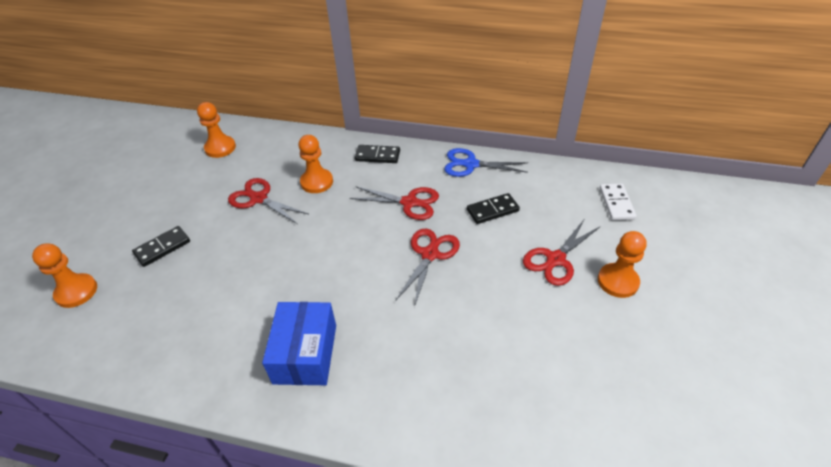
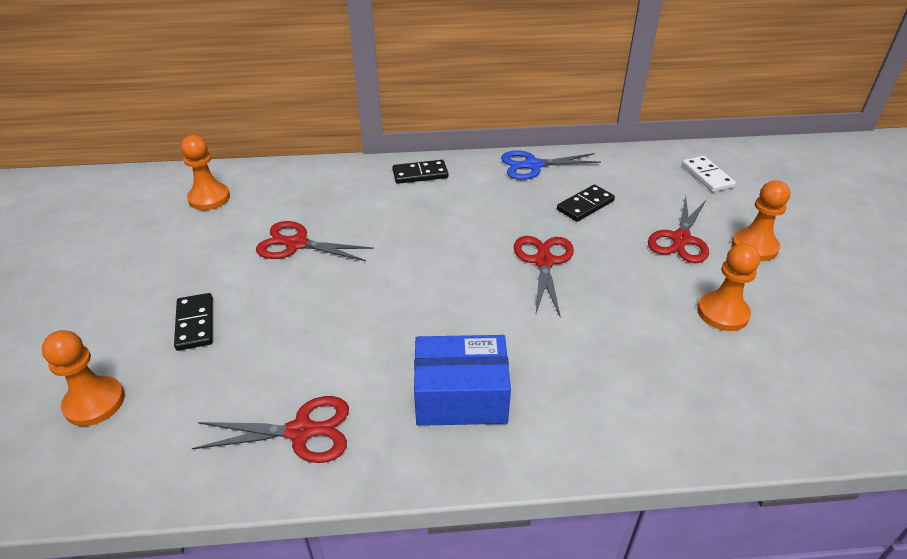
camera: 20 degrees left, 5 degrees down
black domino [132,226,190,267] -> black domino turned 45 degrees counterclockwise [174,293,213,351]
blue box [262,302,336,385] -> blue box turned 75 degrees counterclockwise [414,335,511,426]
orange pawn [298,135,333,193] -> orange pawn moved to [697,243,760,331]
red scissors [350,186,439,220] -> red scissors moved to [192,396,349,463]

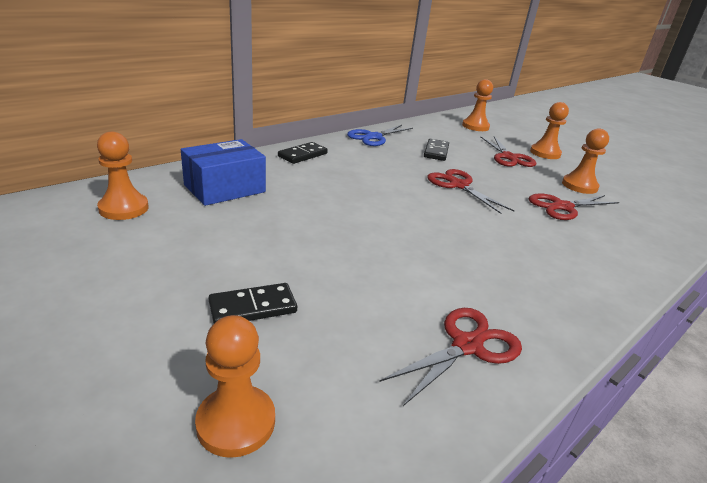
camera: 40 degrees left, 10 degrees down
black domino [174,293,213,351] -> black domino turned 60 degrees counterclockwise [208,283,297,323]
red scissors [256,221,374,261] -> red scissors moved to [529,193,620,220]
blue box [414,335,511,426] -> blue box moved to [181,139,266,206]
white domino [682,156,736,192] -> orange pawn [462,79,493,131]

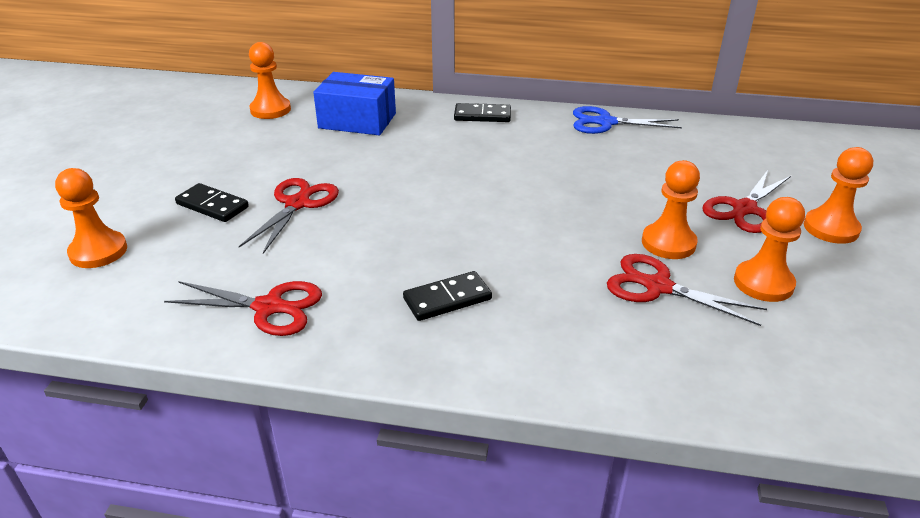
camera: 55 degrees right, 5 degrees up
black domino [424,139,449,161] -> black domino moved to [403,271,492,321]
red scissors [427,169,515,214] -> red scissors moved to [239,178,339,254]
orange pawn [462,79,493,131] -> orange pawn moved to [642,160,700,259]

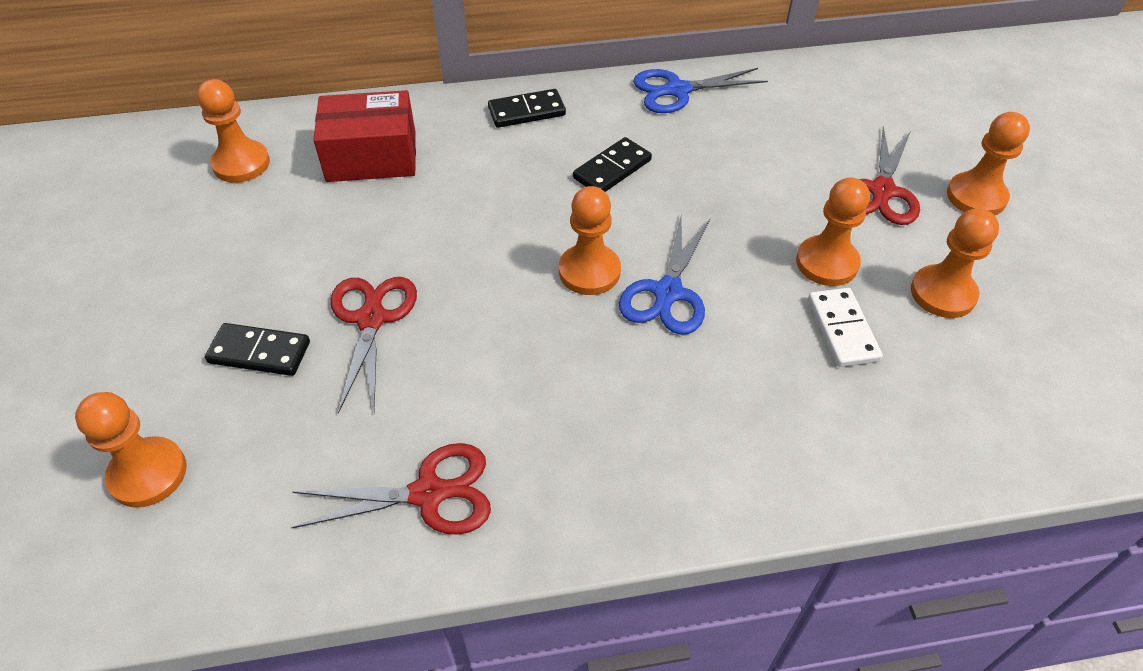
camera: 20 degrees left, 15 degrees up
blue box [313,72,396,135] -> red box [313,90,416,182]
black domino [403,271,492,321] -> black domino moved to [573,137,652,192]
red scissors [607,254,767,326] -> white domino [808,288,883,367]
none -> orange pawn [559,186,621,295]
none -> blue scissors [619,213,710,335]

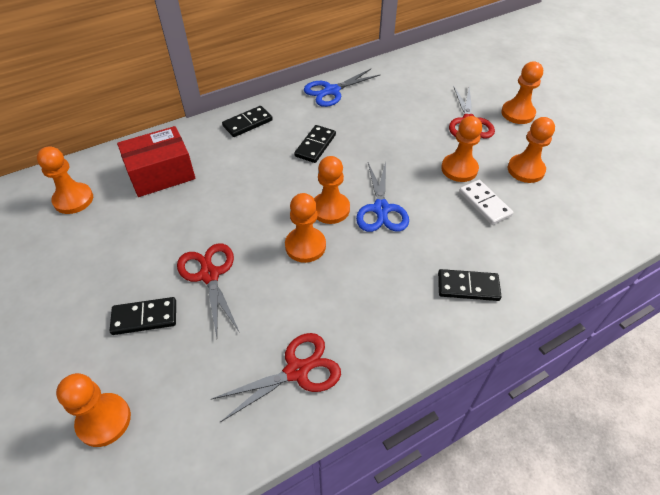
camera: 20 degrees left, 0 degrees up
none -> orange pawn [285,193,326,263]
none -> black domino [438,269,502,301]

